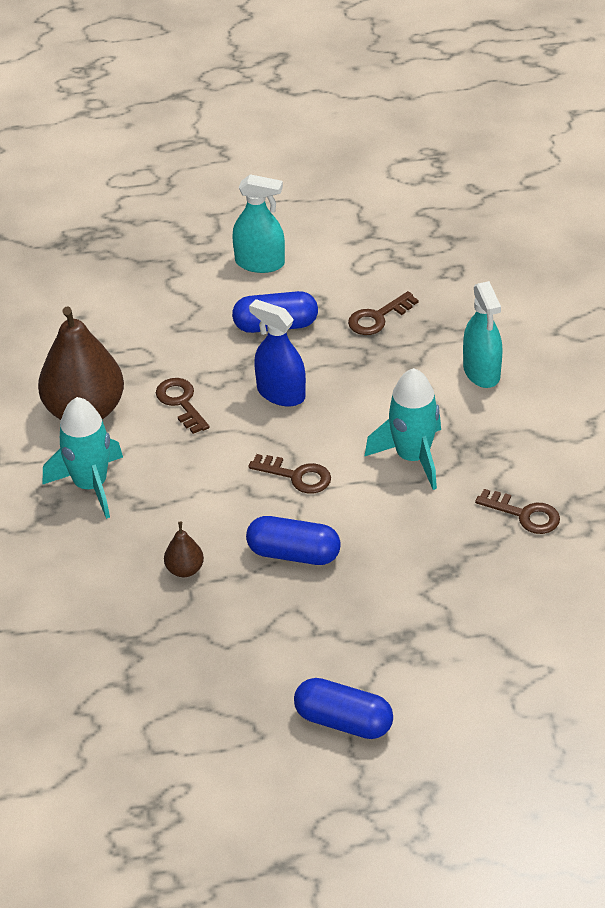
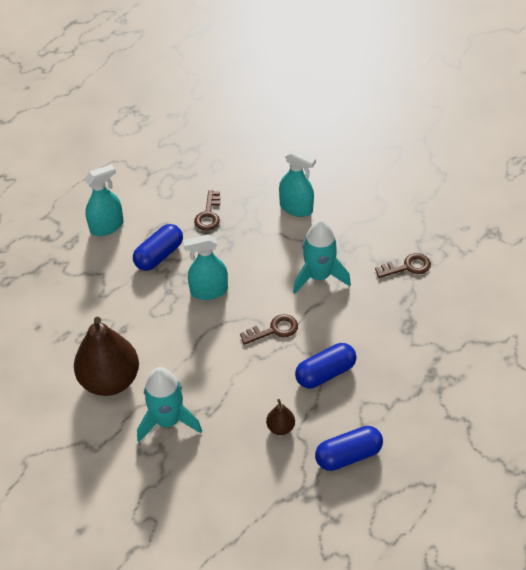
camera: 45 degrees left, 5 degrees up
brown key [156,378,210,434] -> none
blue spray bottle [249,299,306,406] -> turquoise spray bottle [183,234,228,300]
blue capsule [294,678,393,739] -> blue capsule moved to [315,426,383,471]

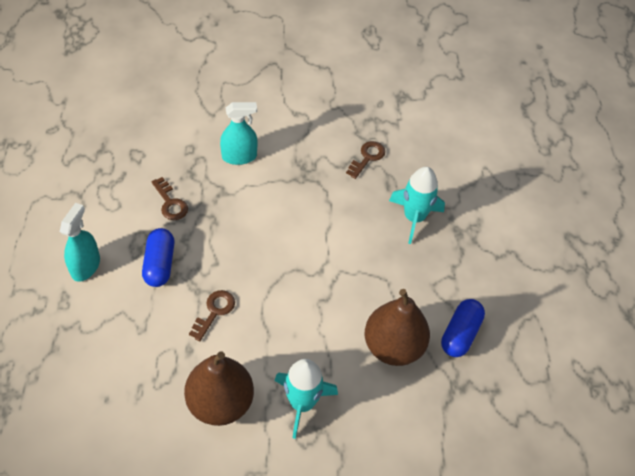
camera: 45 degrees left, 5 degrees up
turquoise spray bottle [183,234,228,300] -> none
brown key [240,314,298,345] -> brown key moved to [189,290,235,341]
brown pear [266,399,295,435] -> brown pear [365,289,430,366], size x2.30
turquoise rocket [293,220,351,294] -> turquoise rocket moved to [389,167,445,244]
blue capsule [295,343,356,388] -> none

